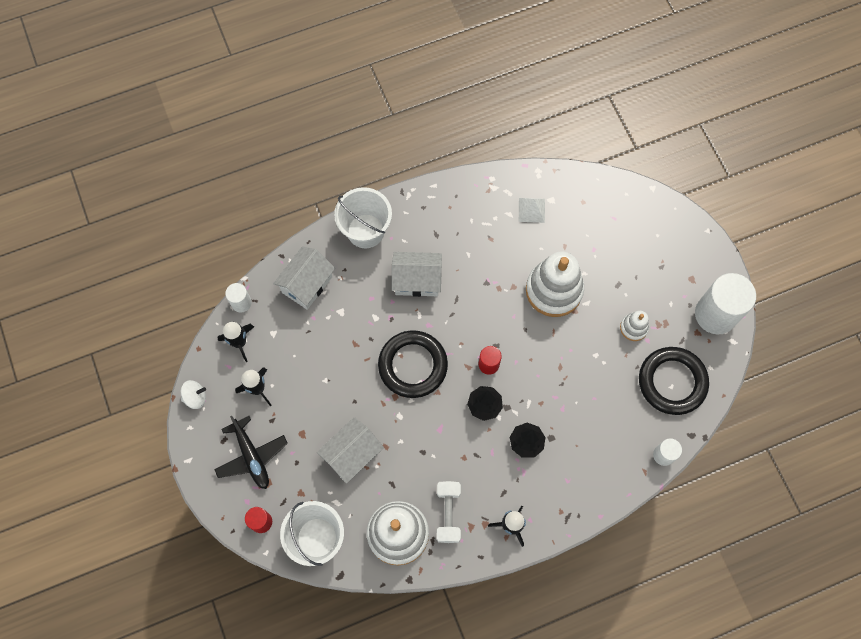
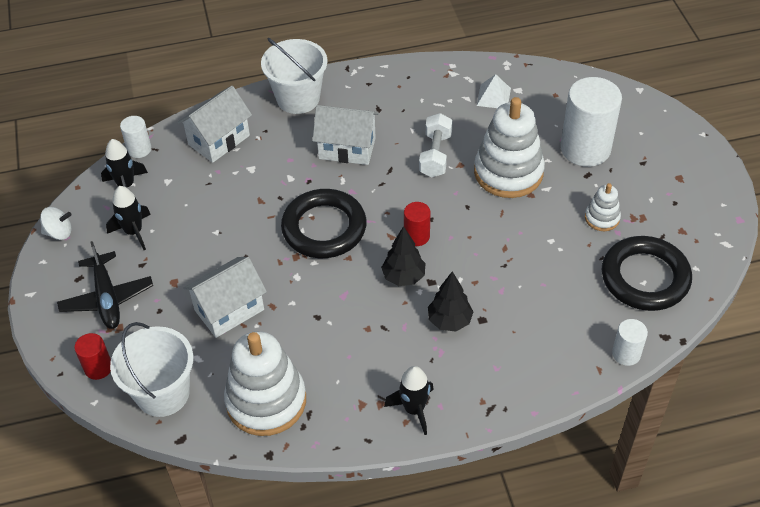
camera: 10 degrees right, 20 degrees down
white dumbbell [437,481,461,543] -> white dumbbell moved to [419,113,453,177]
white cylinder [695,273,756,335] -> white cylinder moved to [561,77,622,167]

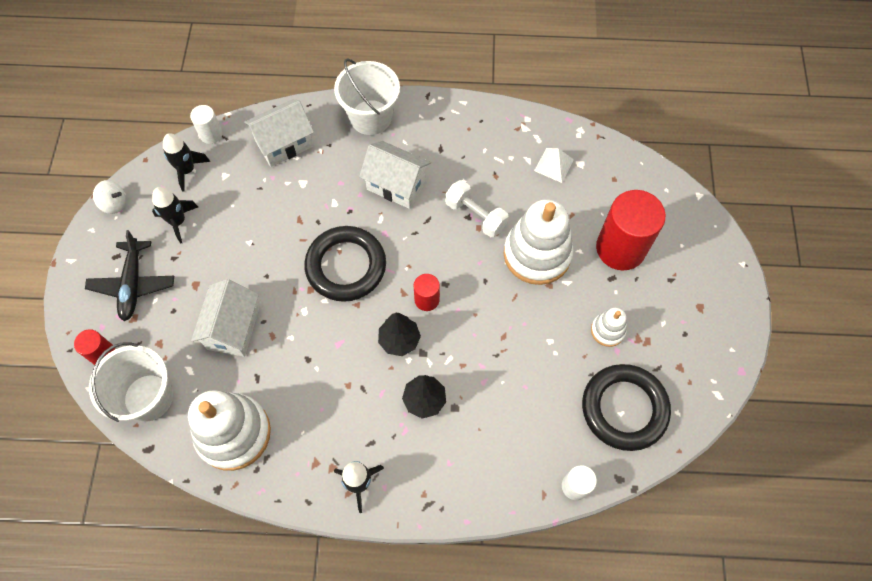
camera: 15 degrees right, 15 degrees up
white house [183,257,267,338] -> white house turned 60 degrees counterclockwise [191,279,259,357]
white dumbbell [419,113,453,177] -> white dumbbell turned 75 degrees counterclockwise [445,180,509,237]
white cylinder [561,77,622,167] -> red cylinder [596,190,666,270]

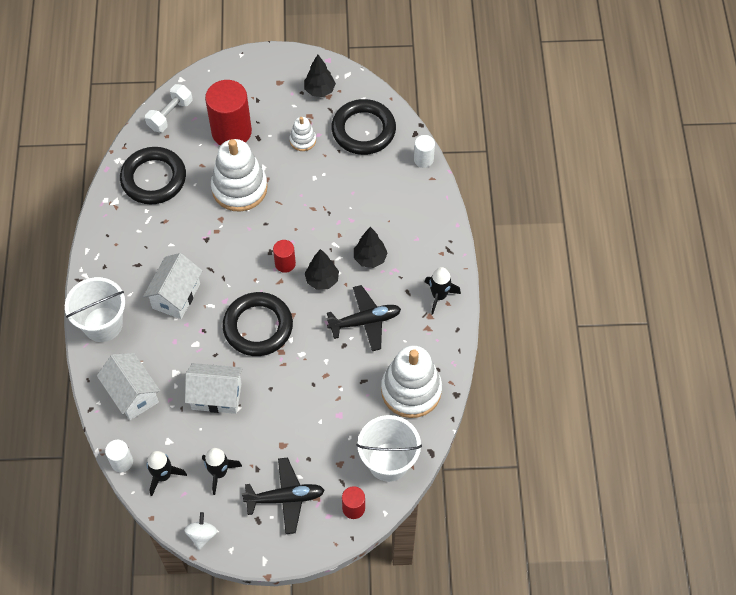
camera: 95 degrees left, 5 degrees down
white house [191,279,259,357] -> white house moved to [185,363,243,414]
white dumbbell [445,180,509,237] -> white dumbbell moved to [145,84,192,132]
white pyramid [534,148,574,183] -> black ring [120,147,186,204]
none -> black tree [304,55,336,97]
none -> black plane [327,285,401,351]

